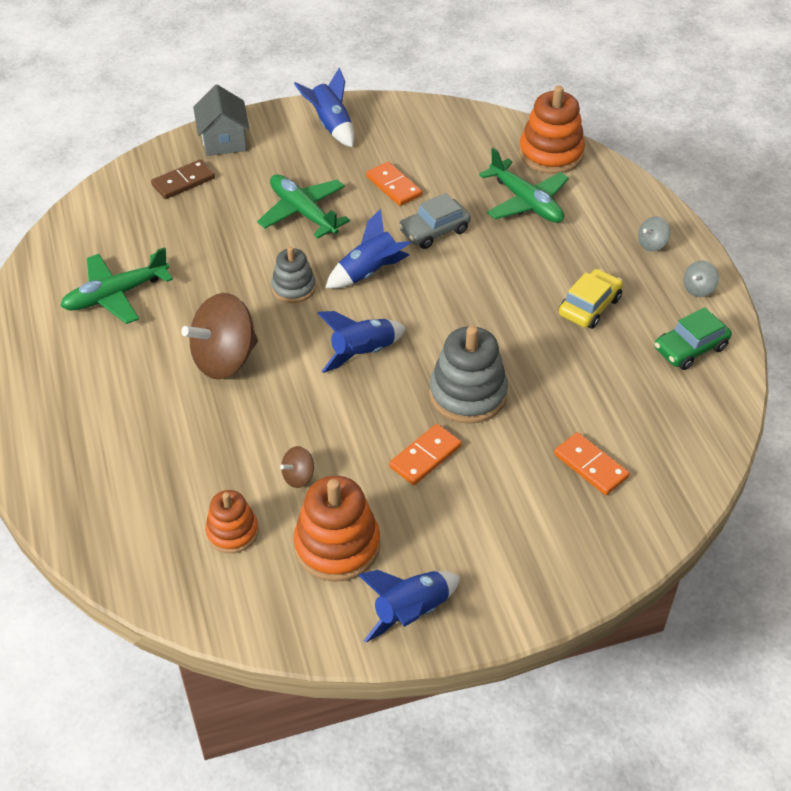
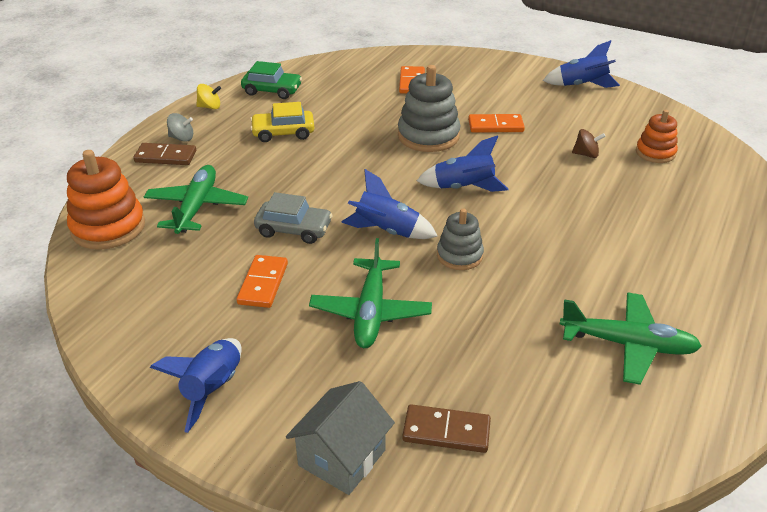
camera: 135 degrees left, 10 degrees down
brown spinning top [181,293,258,379] -> none
orange stacking toy [293,476,380,582] -> none
grey spinning top [683,261,719,297] -> yellow spinning top [196,84,221,110]
none -> brown domino [133,143,196,165]

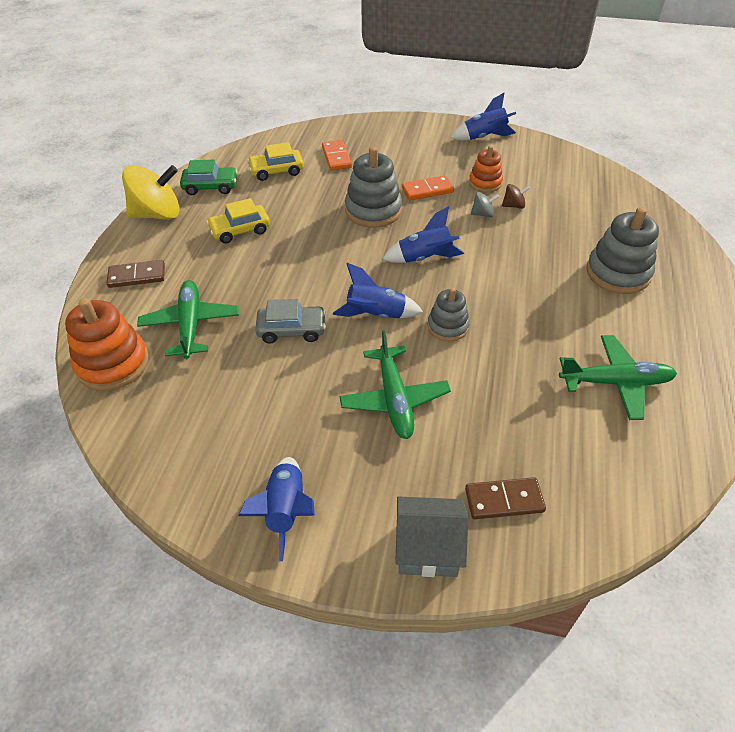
camera: 15 degrees left, 10 degrees up
grey spinning top [167,113,193,142] -> grey spinning top moved to [471,192,499,217]
yellow spinning top [196,84,221,110] -> yellow spinning top [122,165,180,220], size x2.23
orange domino [237,255,288,308] -> none
grey house [286,381,395,495] -> grey house turned 75 degrees clockwise [395,497,468,577]
orange stacking toy [636,110,678,163] -> orange stacking toy moved to [469,146,503,192]
none -> yellow car [247,142,304,181]
none -> grey stacking toy [586,207,659,294]

